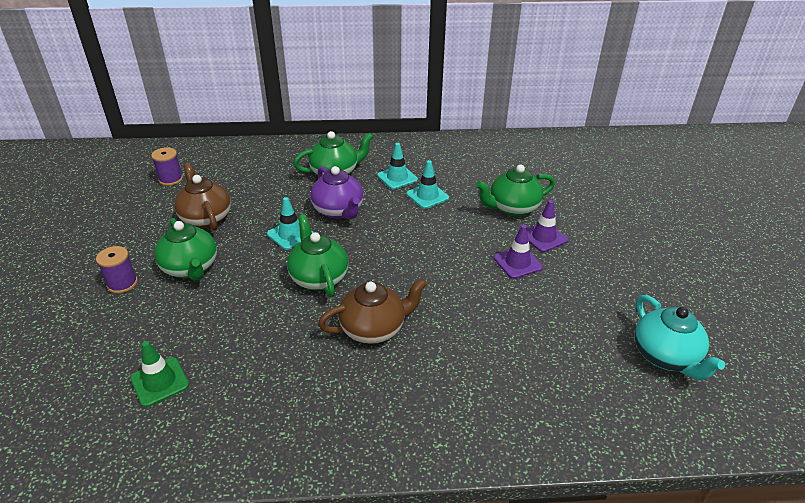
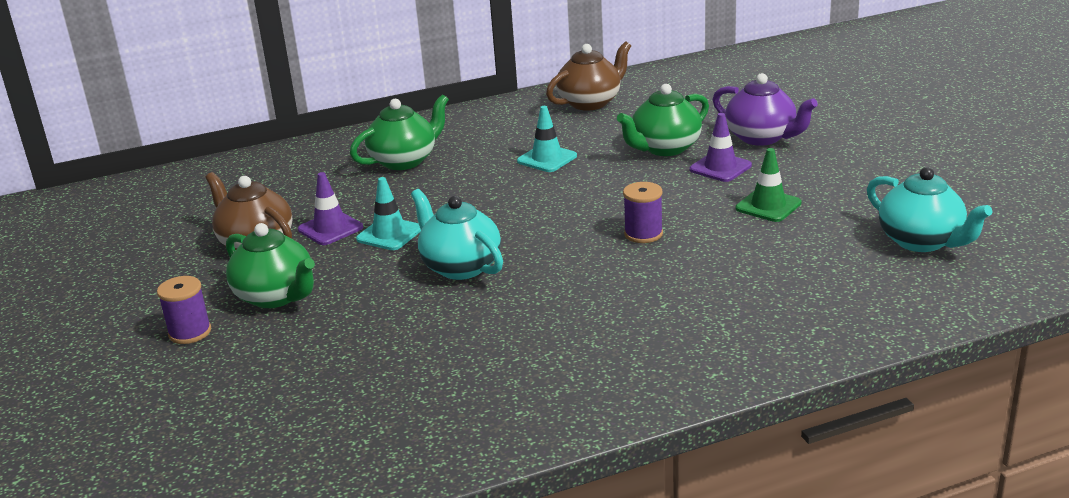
camera: 15 degrees left, 10 degrees down
green traffic cone [130,341,189,407] -> green traffic cone moved to [736,148,802,222]
purple spool [151,147,183,186] -> purple spool moved to [623,182,663,243]
green teapot [287,214,348,297] -> turquoise teapot [411,189,503,280]
purple teapot [310,166,364,219] -> purple teapot moved to [713,73,818,146]
brown teapot [318,278,427,344] -> brown teapot moved to [546,41,631,111]
turquoise traffic cone [377,143,418,189] -> none
purple traffic cone [493,225,543,279] -> purple traffic cone moved to [298,172,363,245]

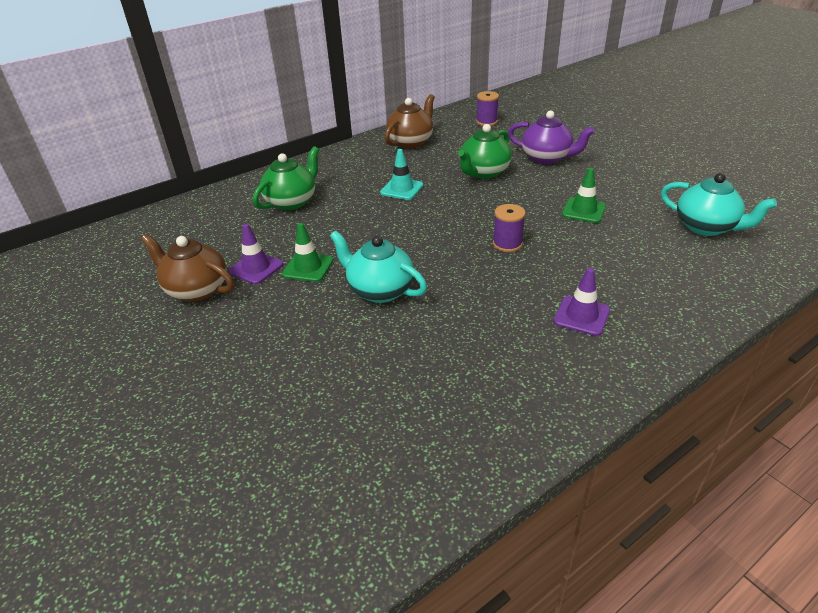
camera: 15 degrees left, 10 degrees up
purple spool [157,276,211,344] -> purple spool moved to [476,91,499,126]
green teapot [226,223,315,308] -> none
turquoise traffic cone [356,177,421,250] -> green traffic cone [282,223,333,282]
purple traffic cone [689,113,752,182] -> purple traffic cone moved to [554,268,610,336]

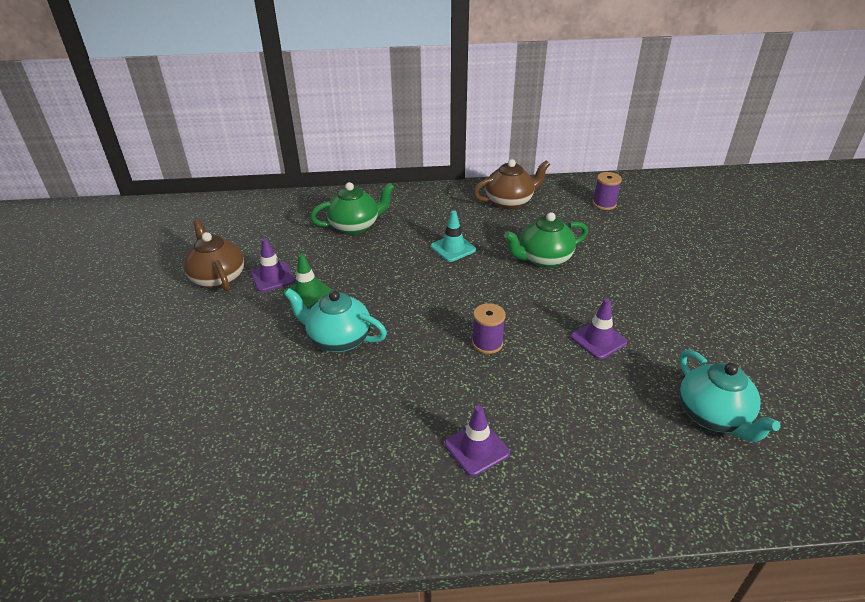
camera: 30 degrees right, 0 degrees up
turquoise teapot [330,231,427,303] -> turquoise teapot turned 45 degrees counterclockwise [284,288,387,352]
purple teapot [508,110,595,164] -> none
green traffic cone [562,168,606,223] -> purple traffic cone [571,298,627,359]

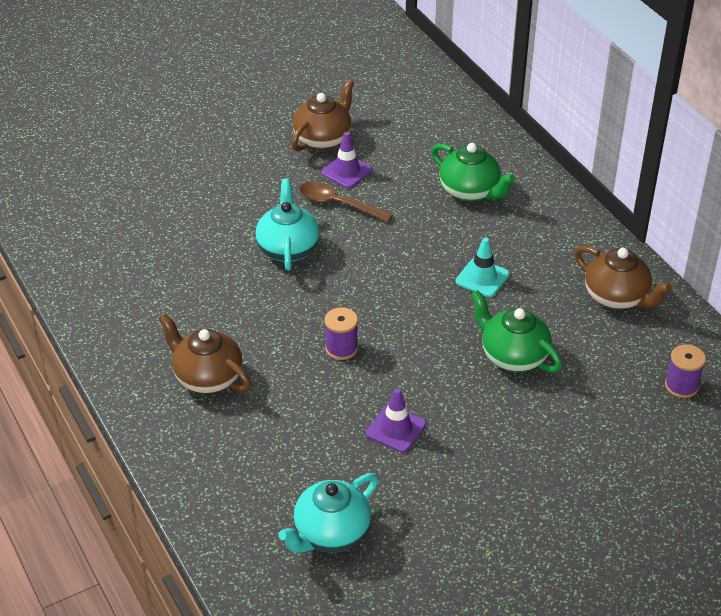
camera: 65 degrees right, 5 degrees up
green traffic cone [283,254,333,309] -> brown spoon [300,182,393,222]
purple traffic cone [445,406,510,476] -> brown teapot [159,314,251,394]

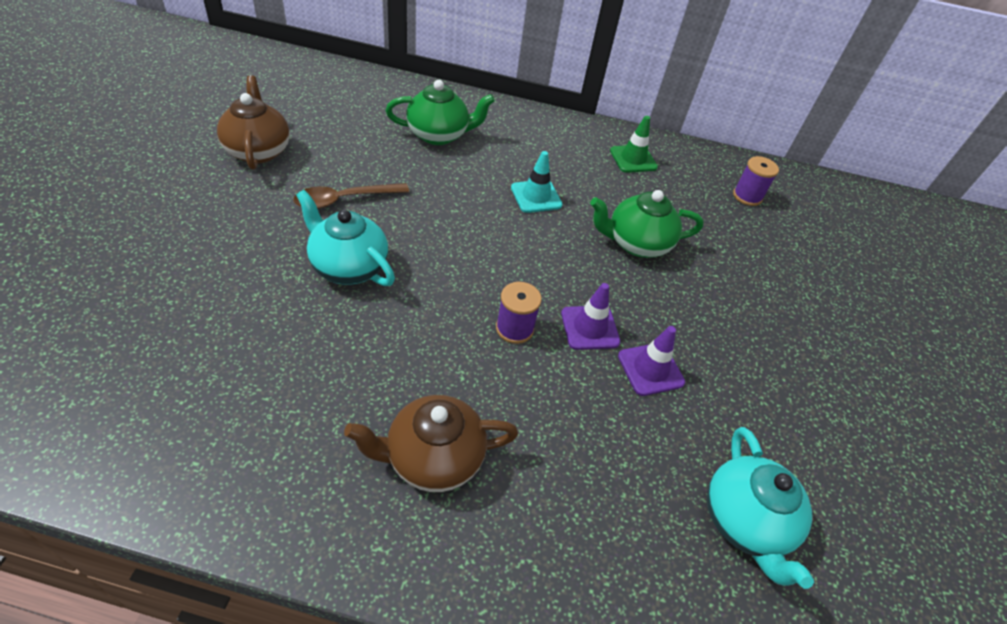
camera: 55 degrees left, 5 degrees up
purple traffic cone [321,132,373,188] -> purple traffic cone moved to [561,283,620,350]
brown teapot [575,246,672,309] -> green traffic cone [610,116,658,173]

